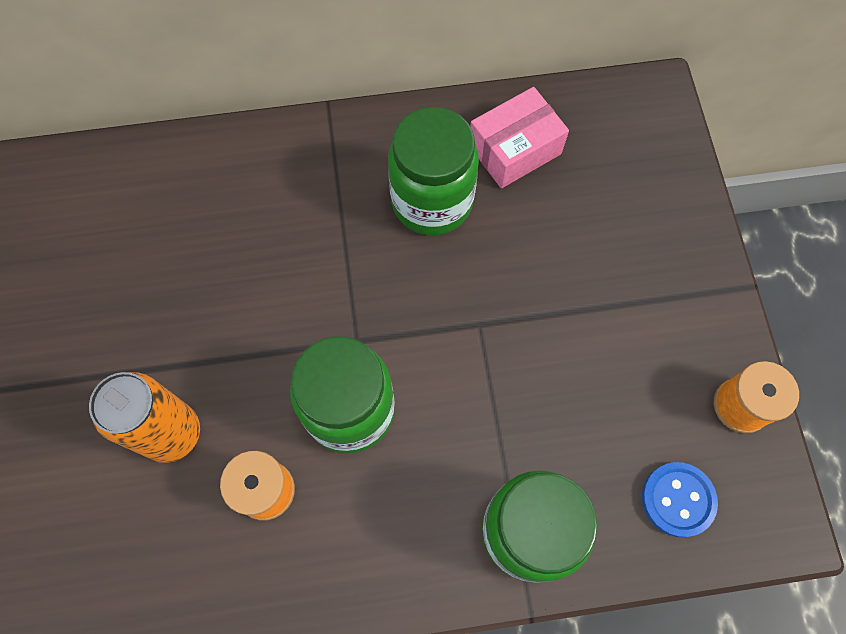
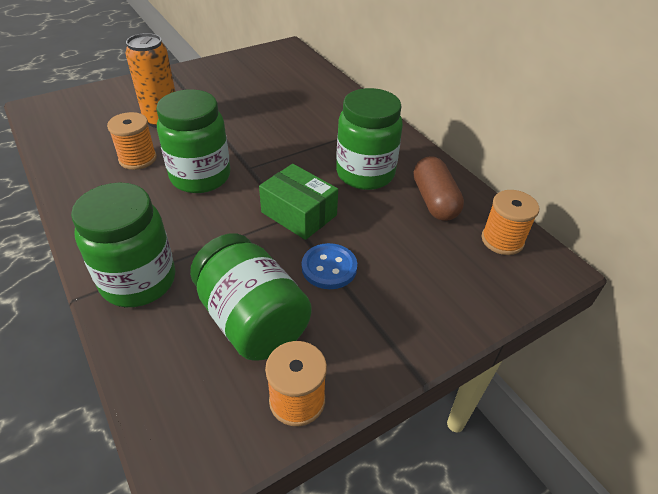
camera: 65 degrees right, 25 degrees down
pink box [470,87,569,188] -> brown capsule [413,156,464,221]
blue button [642,462,718,537] -> blue button moved to [302,243,357,289]
none -> green jar [190,233,312,361]
none -> green box [259,164,338,240]
none -> orange spool [482,190,539,255]

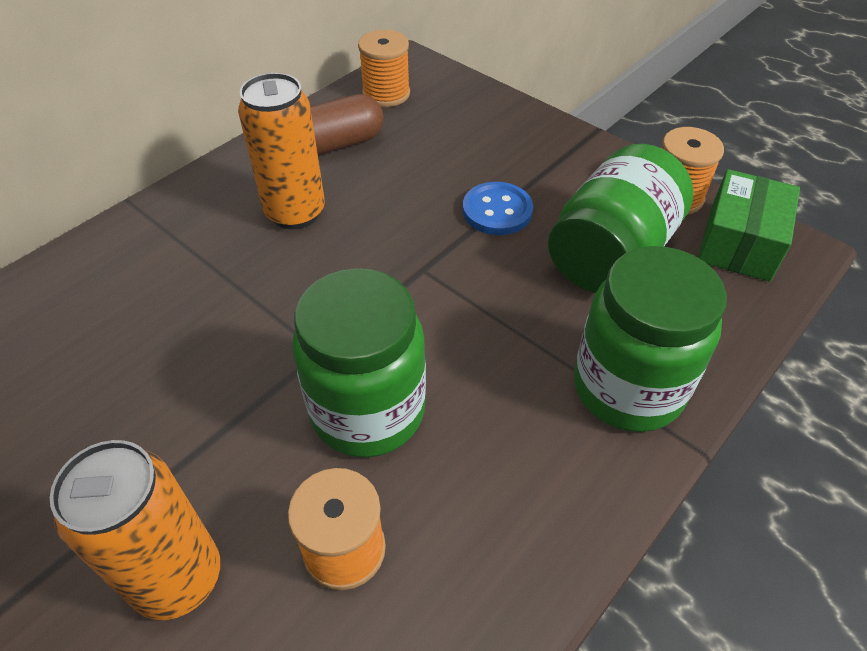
camera: 105 degrees left, 5 degrees up
green box [259,164,338,240] -> green box moved to [698,169,800,282]
green jar [336,88,403,190] -> orange can [238,73,325,229]

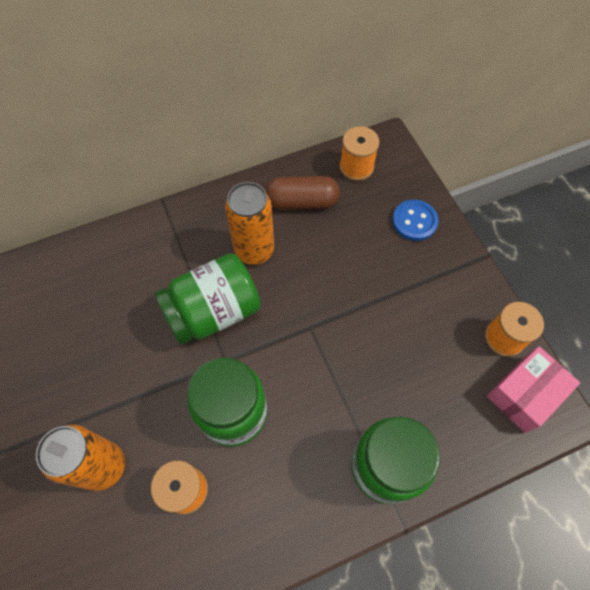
camera: 25 degrees right, 15 degrees up
blue button [463,182,533,235] -> blue button moved to [392,200,439,241]
green jar [548,144,694,293] -> green jar moved to [155,253,261,345]
green box [698,169,800,282] -> pink box [487,346,580,433]

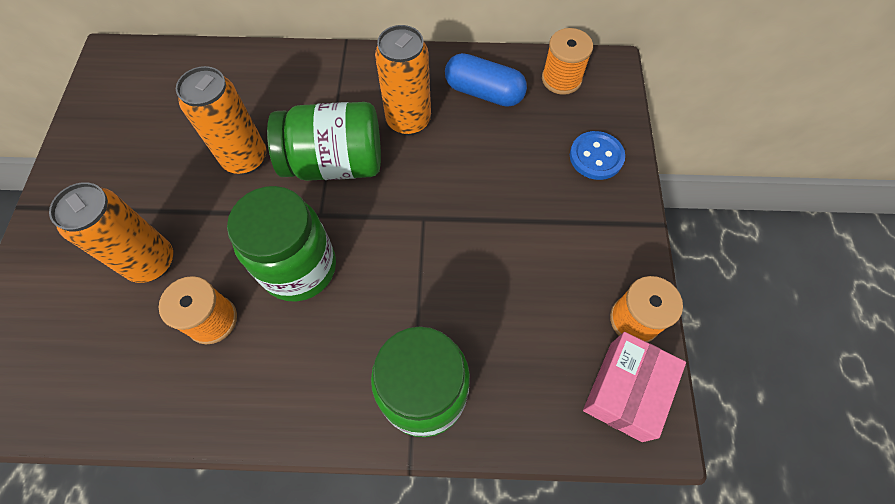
camera: 25 degrees right, 0 degrees up
brown capsule [266,176,340,210] -> blue capsule [445,53,527,107]
pink box [487,346,580,433] -> pink box turned 45 degrees counterclockwise [583,332,686,442]
none -> orange can [176,66,266,174]

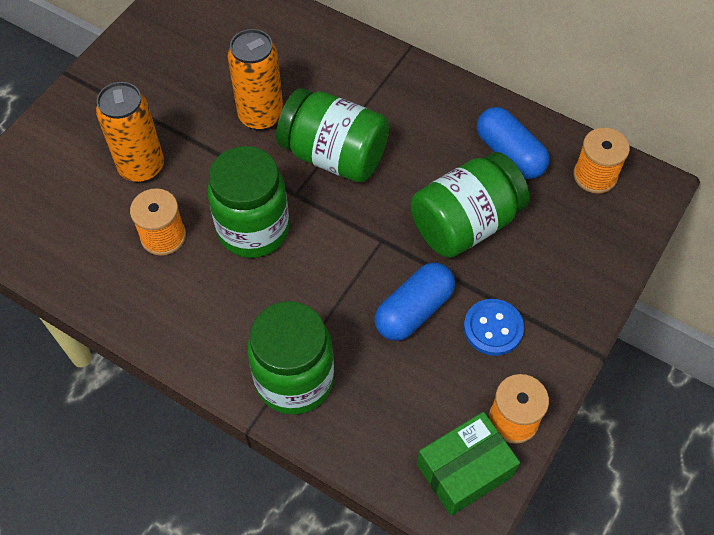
camera: 30 degrees right, 5 degrees down
orange can [375,25,431,135] -> none
blue button [570,131,625,180] -> blue button moved to [464,299,524,356]
pink box [583,332,686,442] -> green box [417,412,520,516]
none -> blue capsule [375,262,455,341]
none -> green jar [411,152,530,258]

